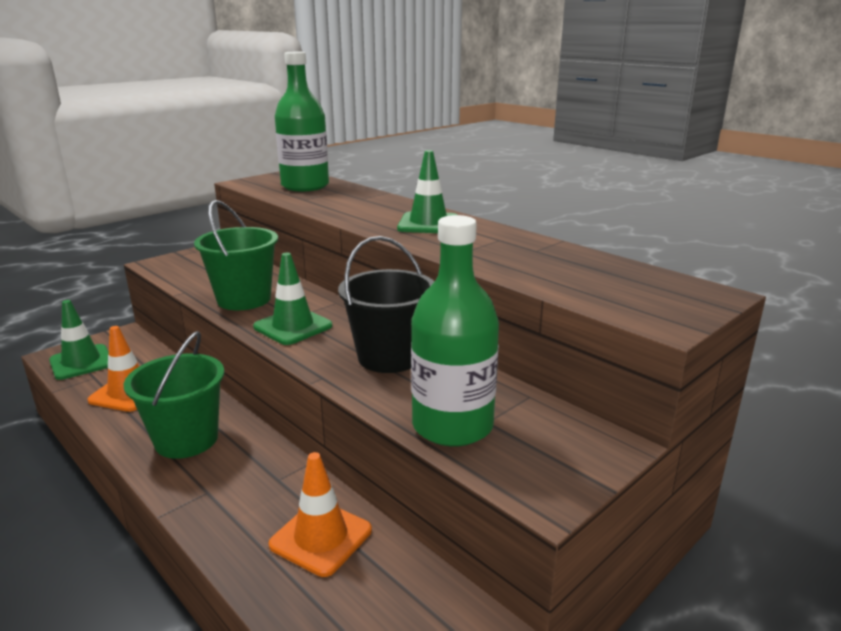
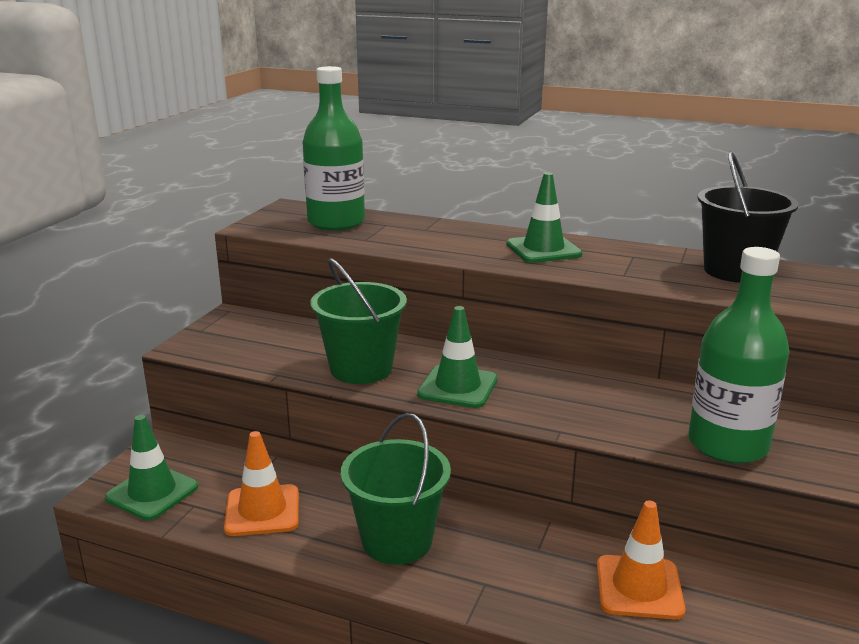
camera: 25 degrees left, 0 degrees up
black bucket [338,236,434,373] -> black bucket moved to [698,151,799,283]

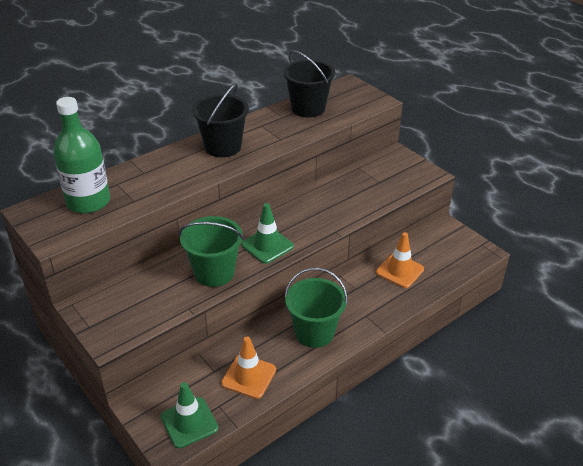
camera: 60 degrees left, 15 degrees up
green traffic cone [506,172,582,263] -> black bucket [192,83,249,157]
green bottle [688,247,790,464] -> none

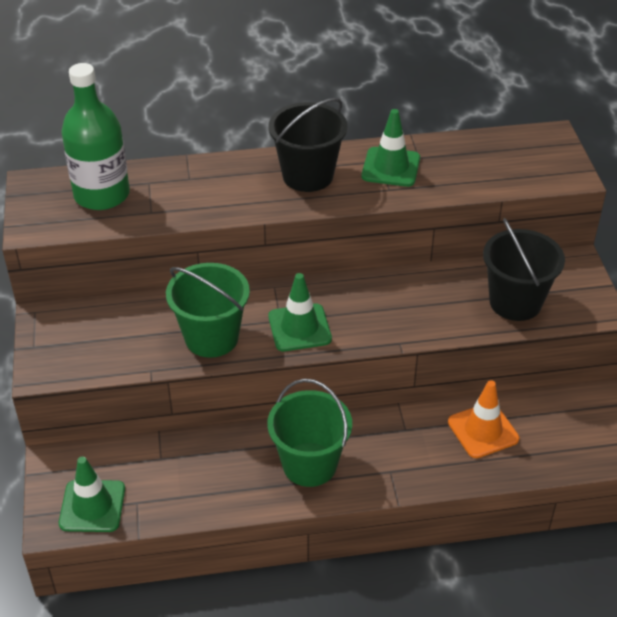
camera: 30 degrees right, 5 degrees up
orange traffic cone [221,337,276,399] -> none
black bucket [283,50,335,117] -> black bucket moved to [483,218,565,321]
none -> green traffic cone [362,109,420,187]

